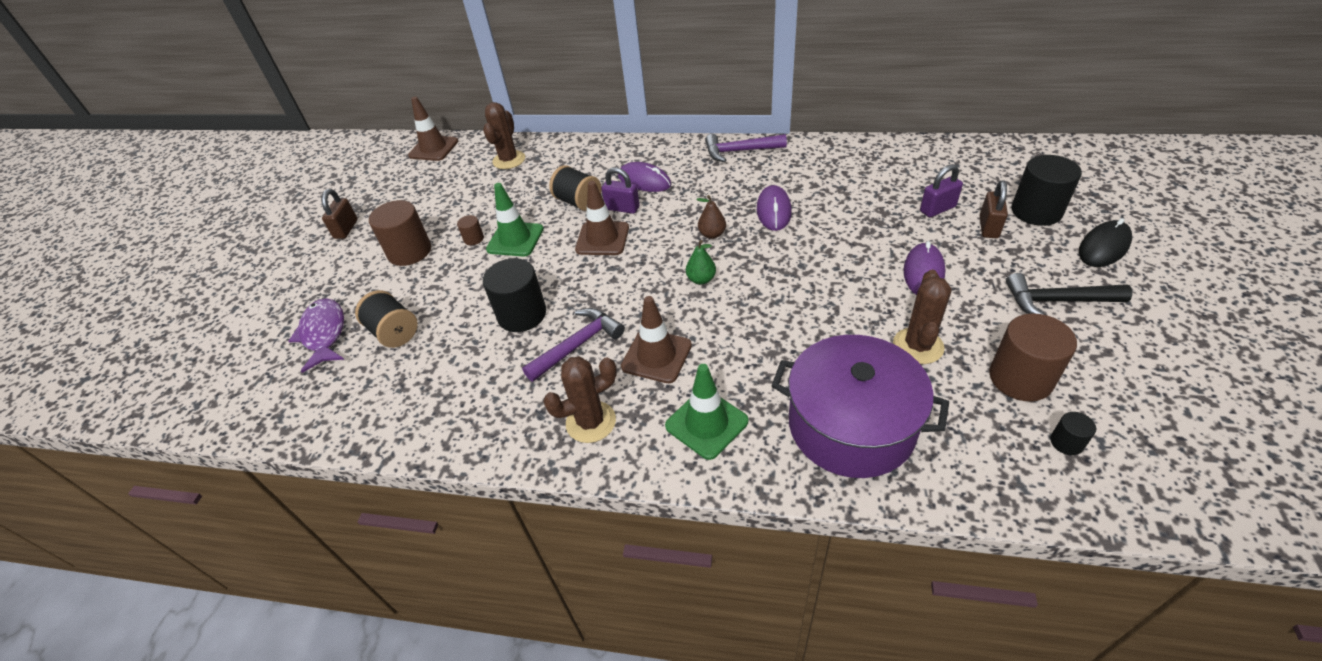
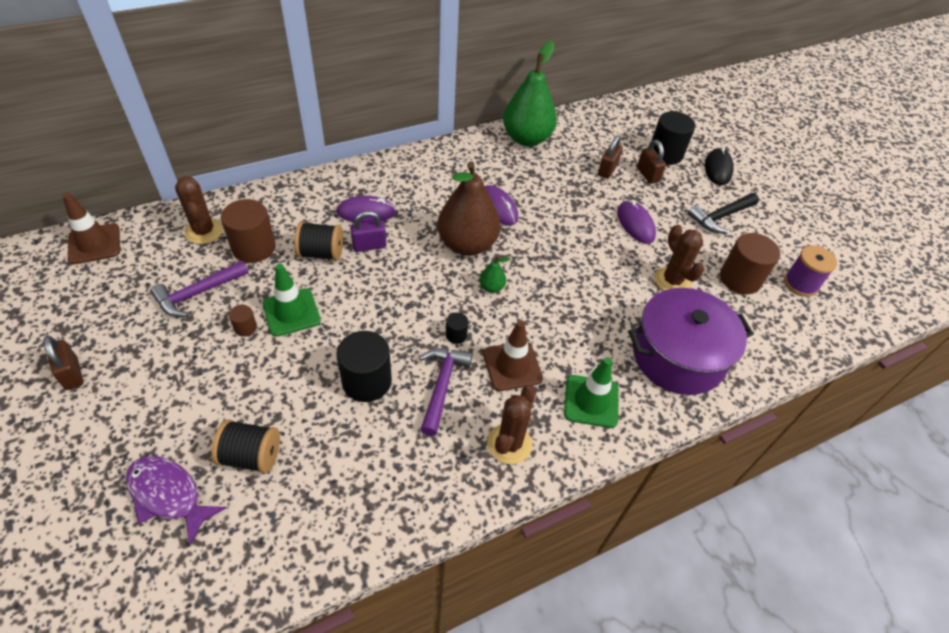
camera: 45 degrees left, 5 degrees up
brown cylinder [369,200,431,266] -> brown cylinder moved to [221,199,276,263]
brown traffic cone [575,181,629,255] -> none
brown pear [697,195,726,239] -> brown pear [437,161,501,256], size x2.42
purple hammer [705,134,787,162] -> purple hammer moved to [150,260,248,317]
purple padlock [920,164,963,217] -> brown padlock [598,135,623,179]
black cylinder [1050,412,1096,455] -> black cylinder moved to [446,313,468,344]
none -> green pear [503,41,557,146]
none -> purple spool [784,245,837,297]

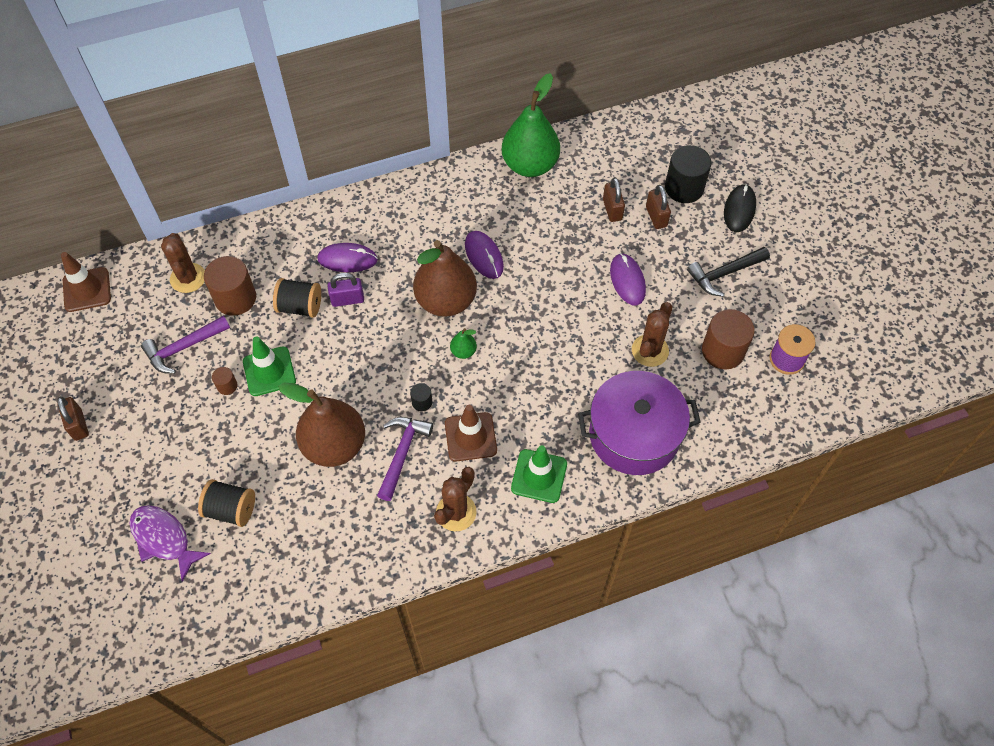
camera: 10 degrees right, 10 degrees up
black cylinder [337,331,392,402] -> brown pear [278,382,365,467]
brown padlock [598,135,623,179] -> brown padlock turned 45 degrees counterclockwise [603,178,625,222]
brown cactus [655,224,704,291] -> brown cactus turned 45 degrees clockwise [632,302,673,367]

